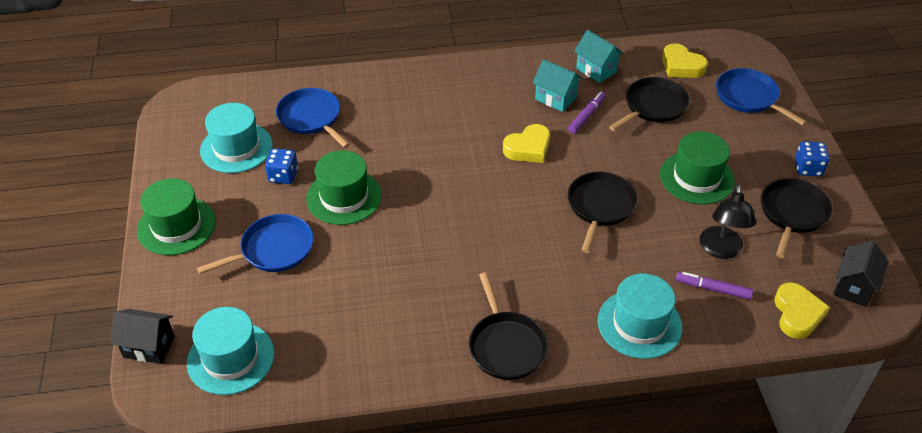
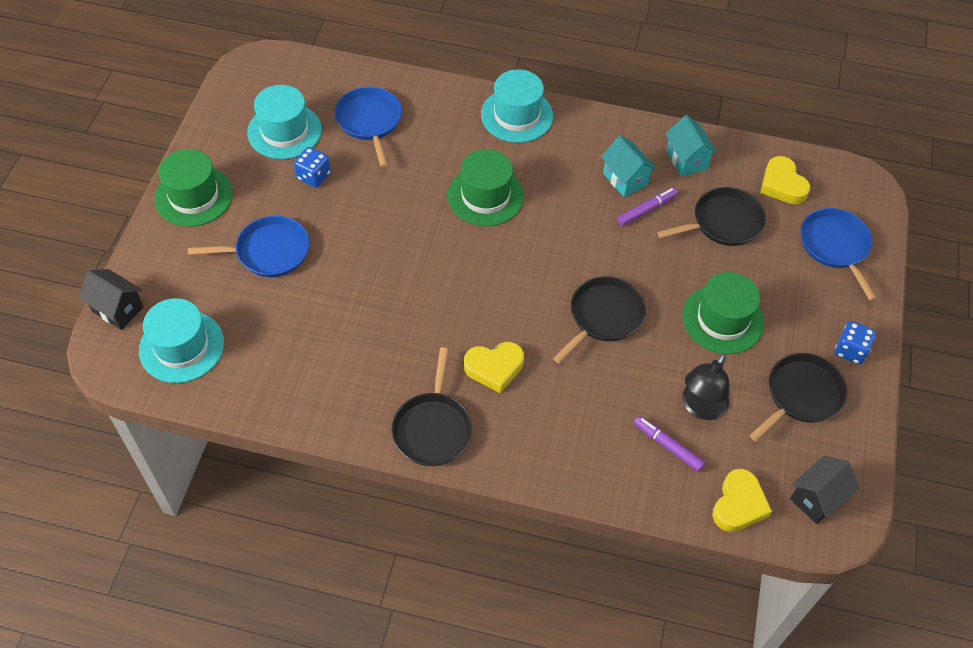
camera: 20 degrees right, 10 degrees up
green hat [306,150,382,225] -> green hat moved to [448,149,524,226]
yellow heart [503,124,550,163] -> yellow heart moved to [464,342,524,393]
turquoise hat [598,274,683,359] -> turquoise hat moved to [481,69,553,143]

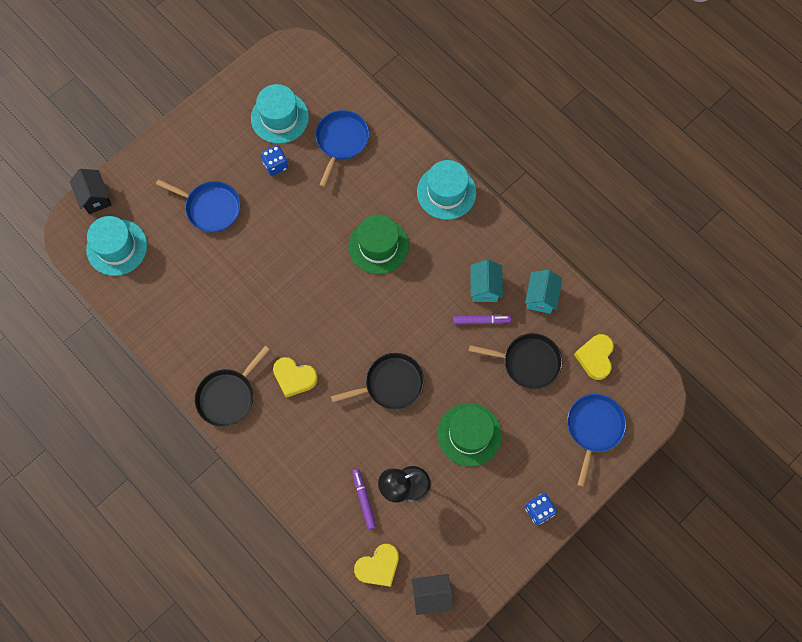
camera: 35 degrees right, 15 degrees up
green hat [155,149,233,227] -> none
black pan [749,353,848,441] -> none

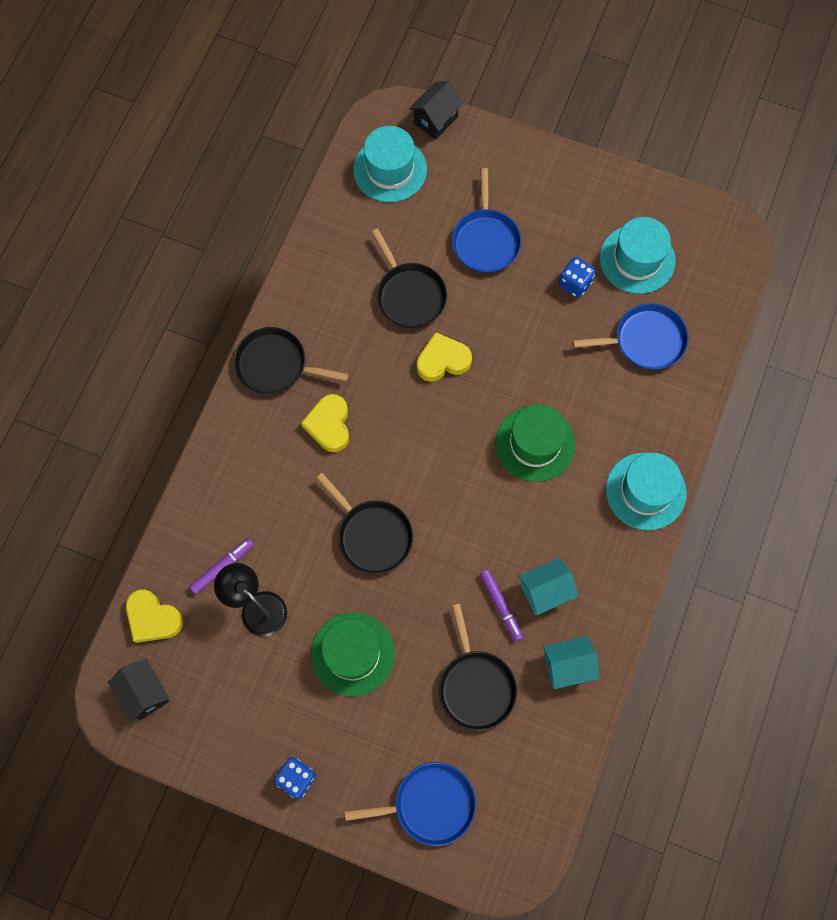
camera: 65 degrees right, 0 degrees up
yellow heart [574,334,614,380] -> yellow heart moved to [417,332,472,382]
none -> black pan [372,228,447,328]

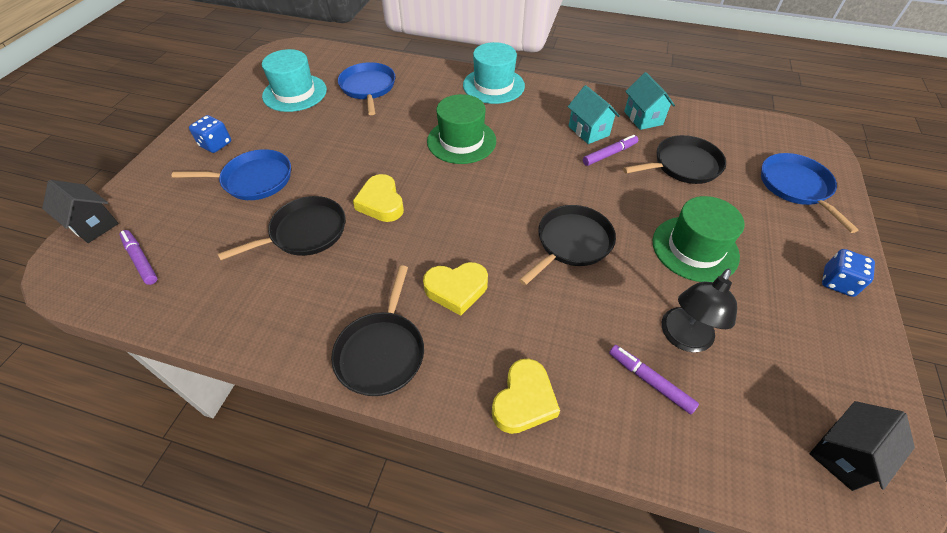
camera: 95 degrees left, 20 degrees down
yellow heart [126,589,183,643] -> yellow heart moved to [492,359,560,434]
turquoise hat [353,126,427,202] -> purple marker [120,230,158,285]
blue dice [558,257,596,298] -> blue dice moved to [189,115,231,153]

